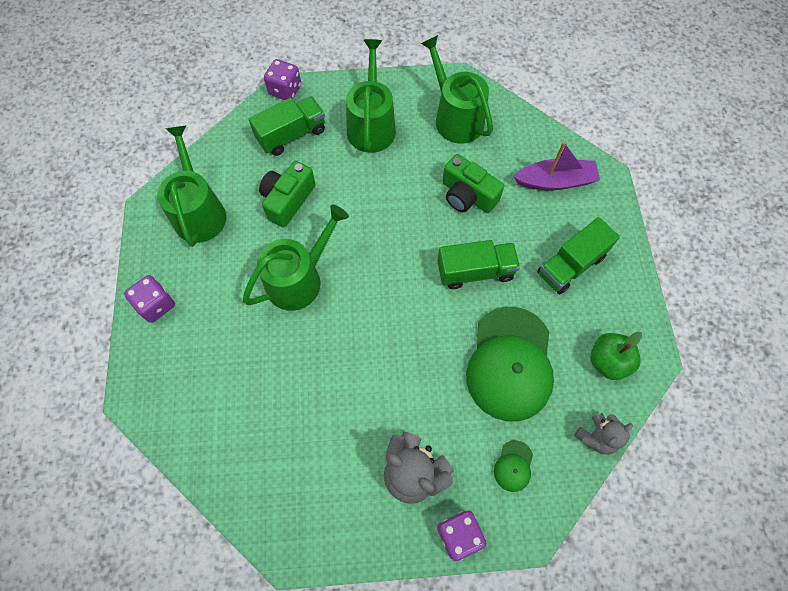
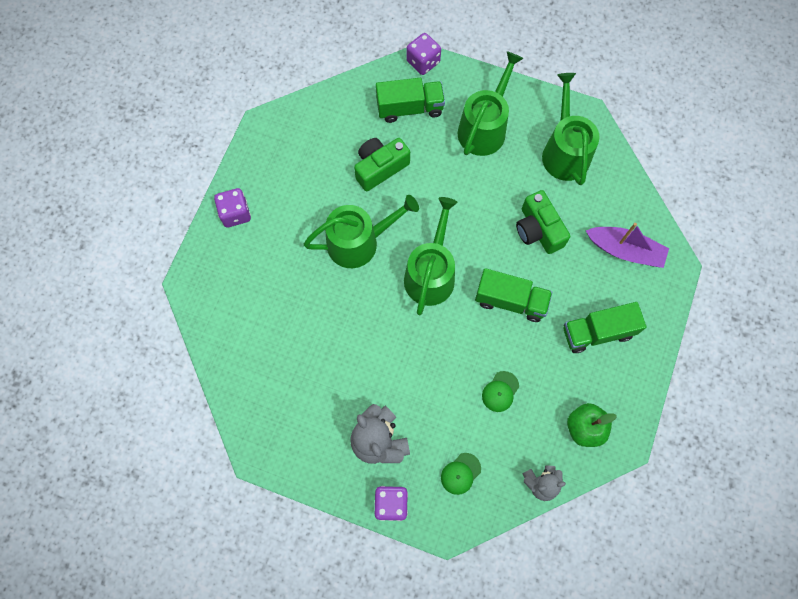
camera: 25 degrees right, 5 degrees up
green watering can [157,126,226,247] -> green watering can moved to [404,197,458,315]
green cap [466,307,554,422] -> green cap [482,371,519,412], size x0.40

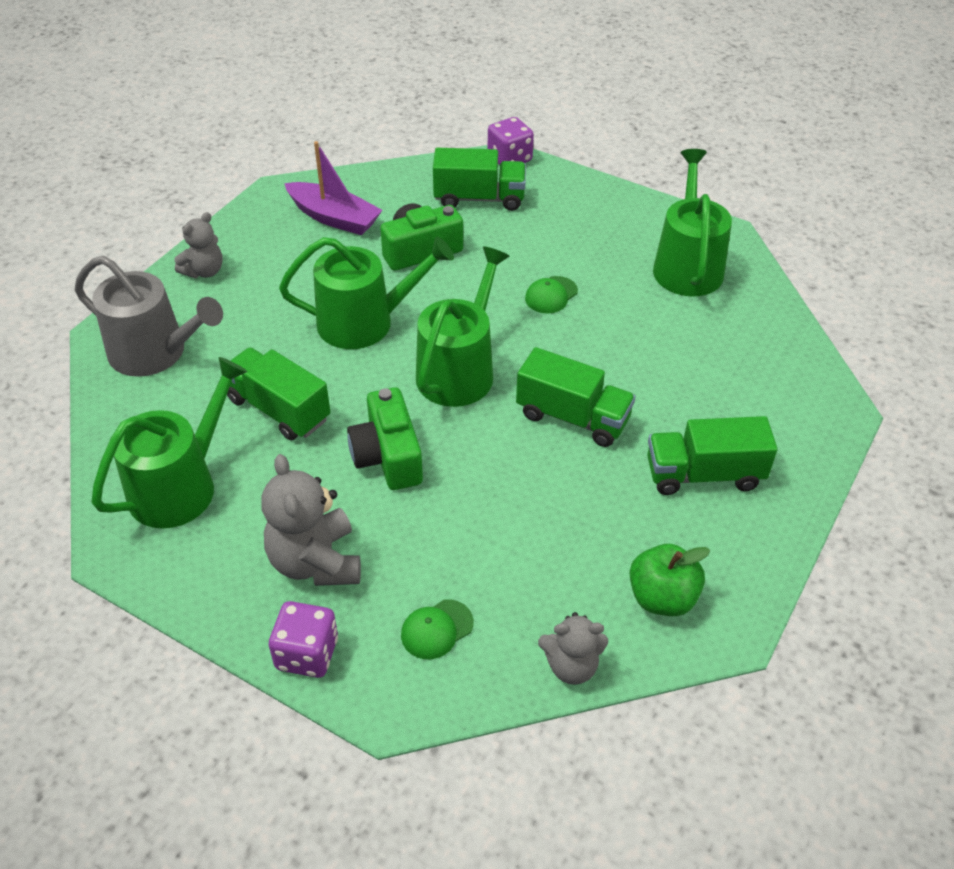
camera: 10 degrees right, 25 degrees down
purple dice [214,188,251,227] -> grey teddy bear [174,212,223,278]
green watering can [457,51,523,156] -> green watering can moved to [92,357,248,528]
green cap [482,371,519,412] -> green cap moved to [525,276,578,313]
green camera [516,190,570,254] -> green camera moved to [347,387,423,490]
purple boat [586,223,669,268] -> purple boat moved to [284,141,382,235]
none -> grey watering can [75,256,223,377]
none -> green truck [227,347,330,441]

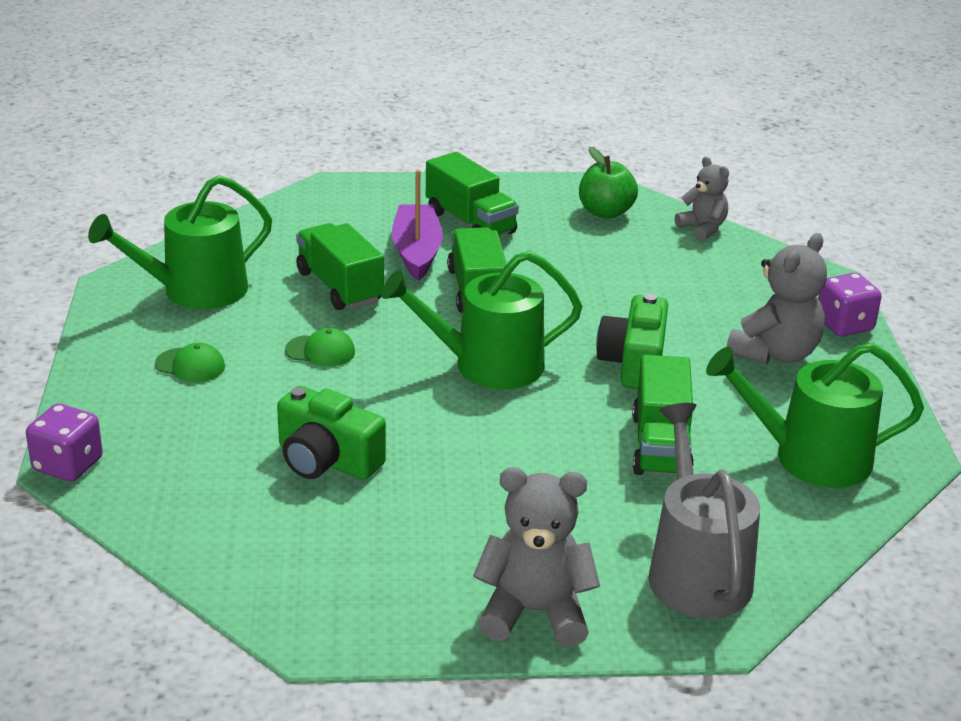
camera: 125 degrees left, 15 degrees down
grey teddy bear [174,212,223,278] -> grey teddy bear [473,467,600,647], size x1.61
green watering can [279,237,454,349] -> none
purple boat [284,141,382,235] -> purple boat moved to [392,170,443,281]
green camera [347,387,423,490] -> green camera turned 150 degrees clockwise [596,293,668,389]
green cap [401,599,474,659] -> green cap moved to [155,343,225,382]
green truck [433,148,526,211] -> green truck moved to [296,223,384,310]

